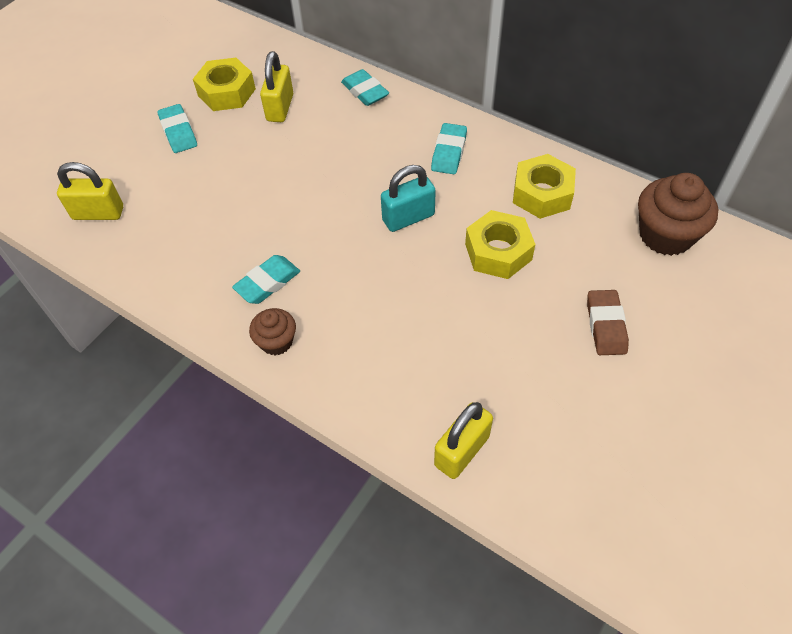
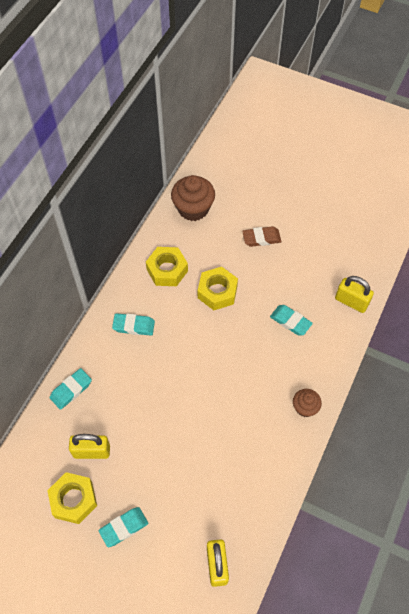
camera: 100 degrees left, 5 degrees up
turquoise eraser [232,255,300,304] -> turquoise eraser moved to [270,305,313,335]
turquoise padlock [381,165,436,232] -> none

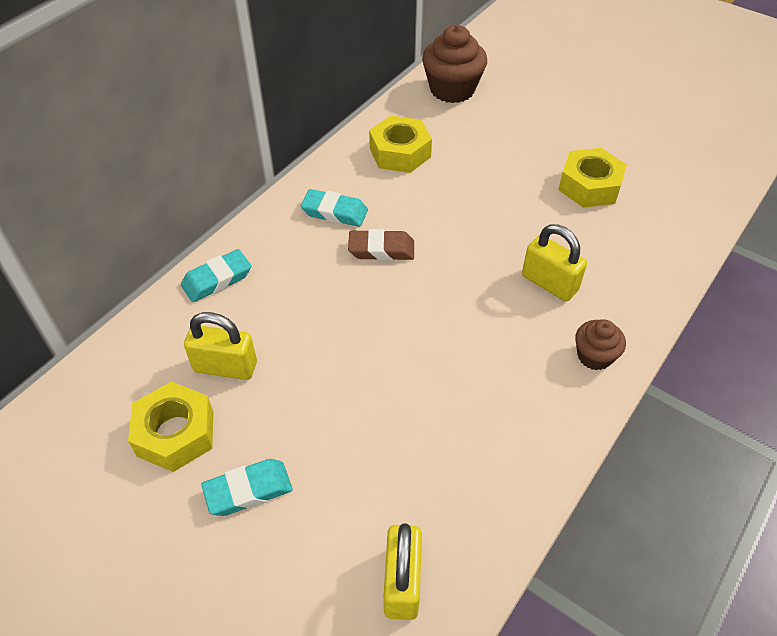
camera: 10 degrees right, 10 degrees down
yellow nut [198,267,238,310] -> yellow nut moved to [558,148,627,208]
brown eraser [242,226,281,247] -> brown eraser moved to [348,229,414,261]
turquoise eraser [270,305,313,335] -> none
yellow padlock [335,276,374,313] -> yellow padlock moved to [522,224,587,301]

